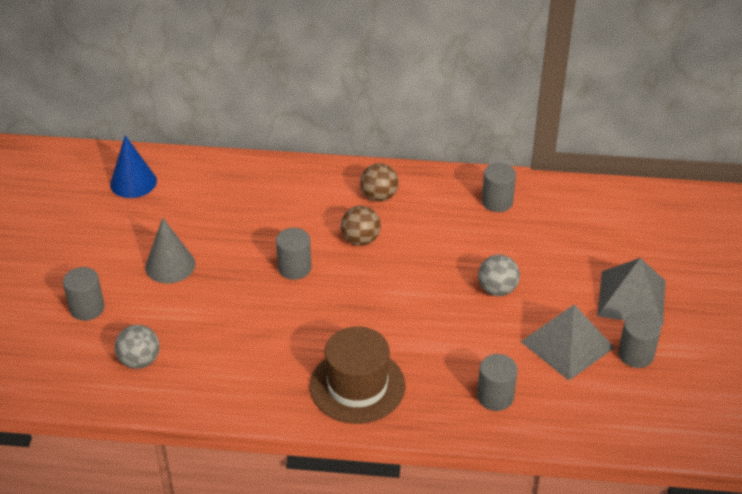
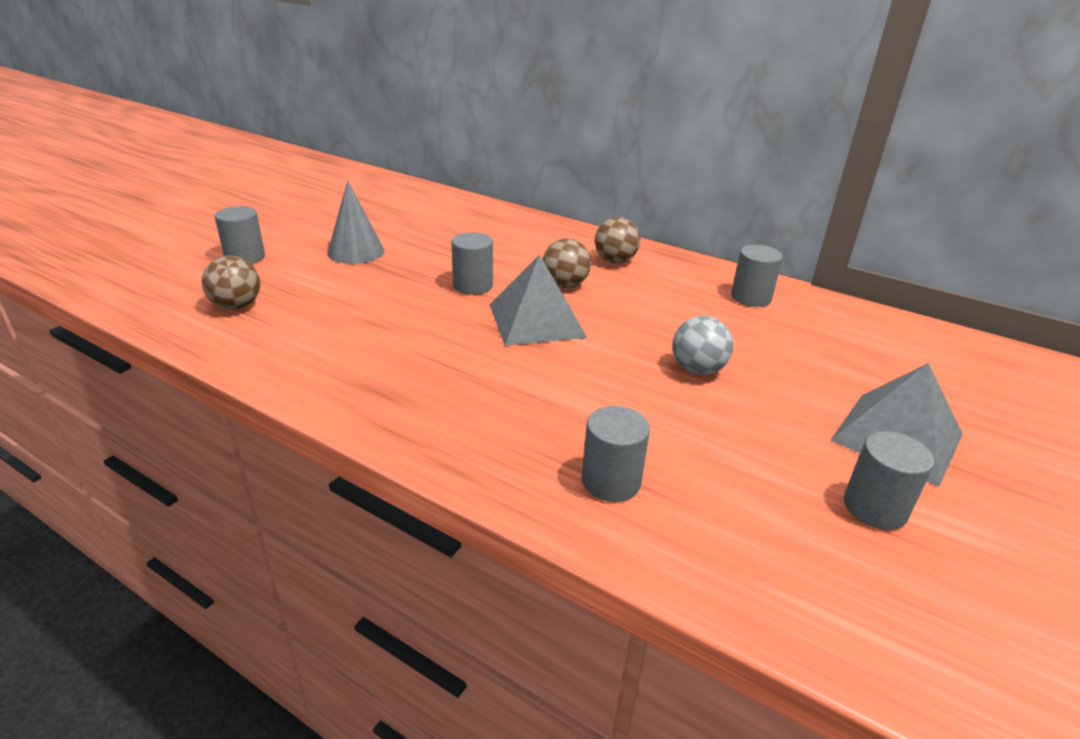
camera: 25 degrees right, 10 degrees down
blue cone [110,135,157,198] -> none
grey ball [115,325,160,369] -> brown ball [202,256,260,310]
brown hat [310,326,405,424] -> none
grey pyramid [521,304,615,381] -> grey pyramid moved to [490,254,587,346]

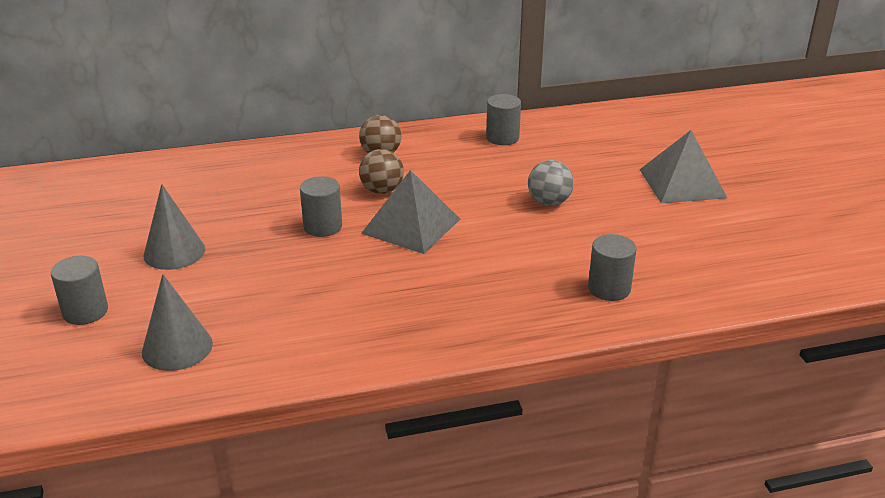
camera: 45 degrees left, 0 degrees up
brown ball [202,256,260,310] -> grey cone [142,274,213,371]
grey cylinder [844,431,934,530] -> none

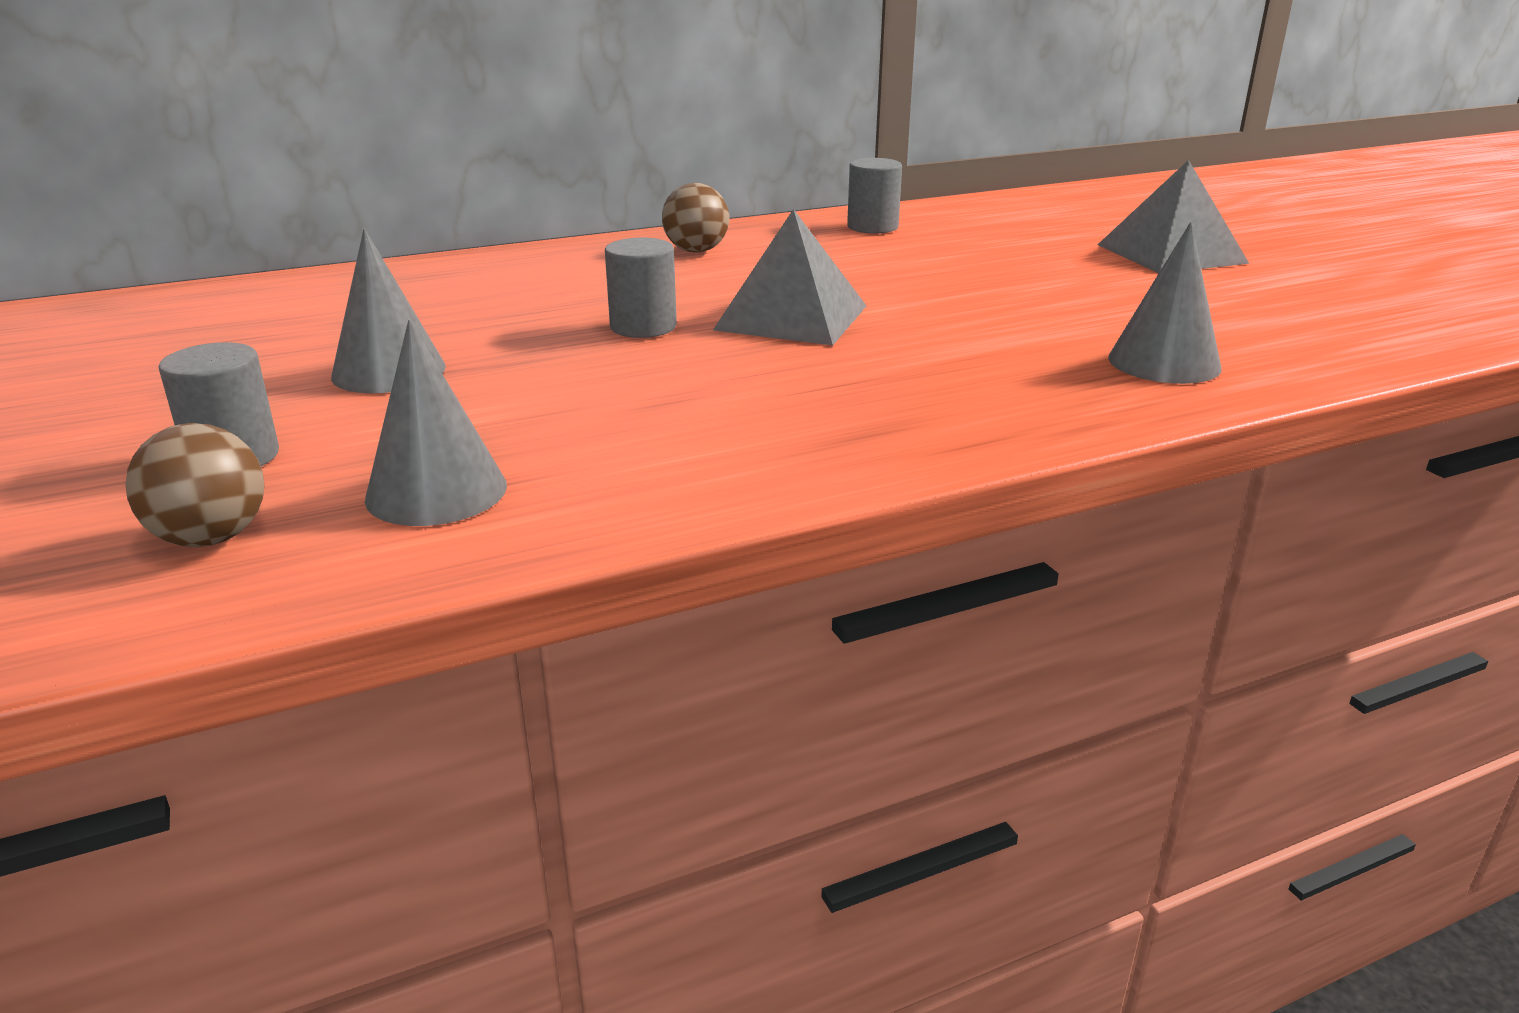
camera: 10 degrees left, 5 degrees down
brown ball [359,149,404,194] -> brown ball moved to [126,423,264,547]
grey ball [528,160,574,206] -> none
grey cylinder [588,234,636,301] -> grey cone [1108,222,1221,384]

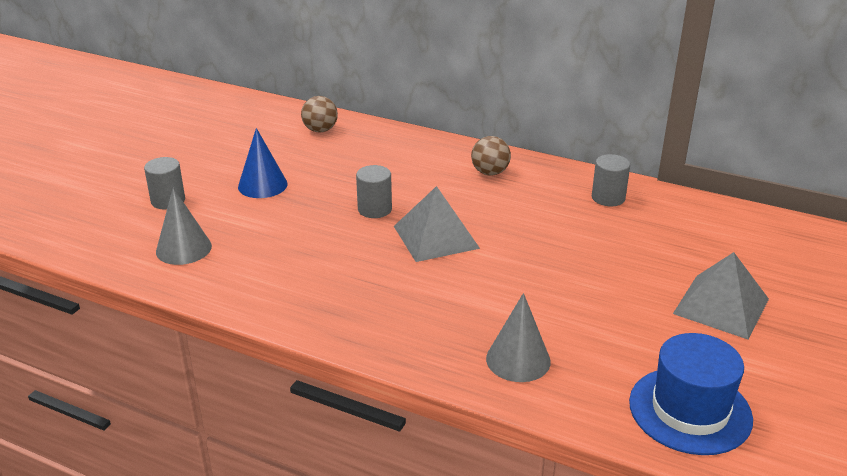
camera: 50 degrees right, 5 degrees up
brown ball [126,423,264,547] -> brown ball moved to [301,96,338,133]
grey cone [331,229,446,393] -> blue cone [238,128,288,198]
none -> blue hat [629,333,753,455]

